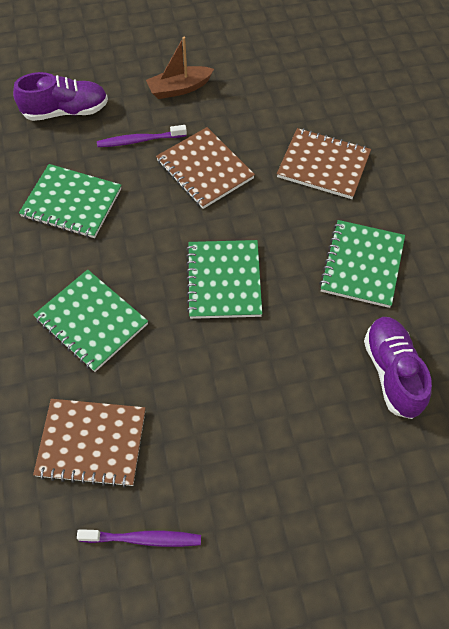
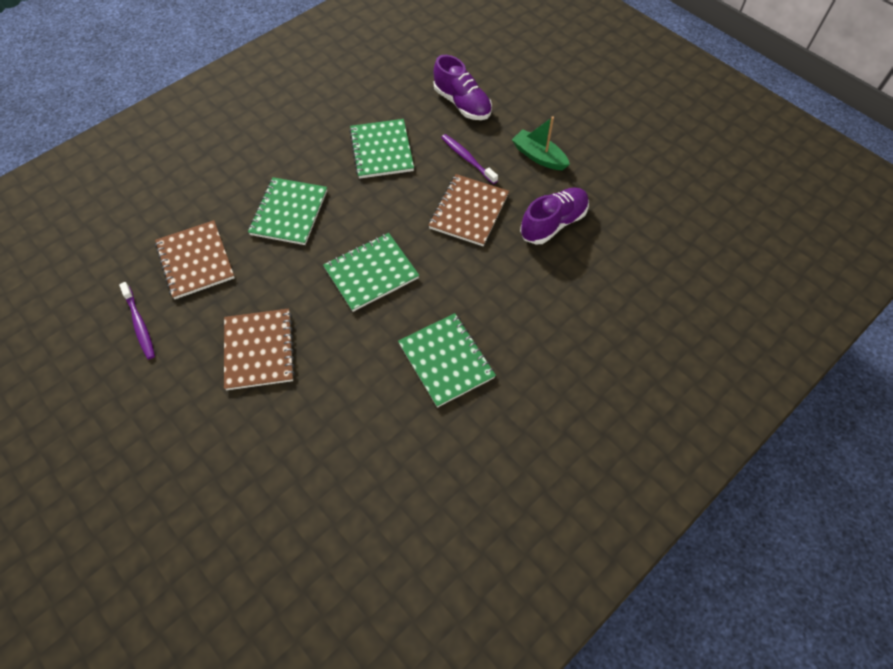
camera: 60 degrees right, 0 degrees up
brown boat [146,37,214,99] -> green boat [512,116,570,170]
brown notebook [277,128,371,199] -> brown notebook moved to [224,308,295,390]
green notebook [319,220,405,308] -> green notebook turned 75 degrees clockwise [398,313,496,408]
purple shoe [364,317,432,419] -> purple shoe moved to [520,187,589,244]

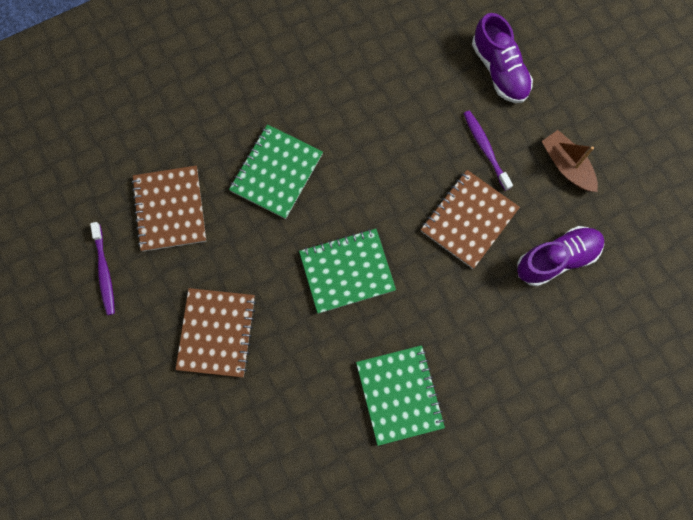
camera: 15 degrees right, 15 degrees up
green notebook [349,119,414,179] -> none
green boat [512,116,570,170] -> brown boat [542,130,598,192]

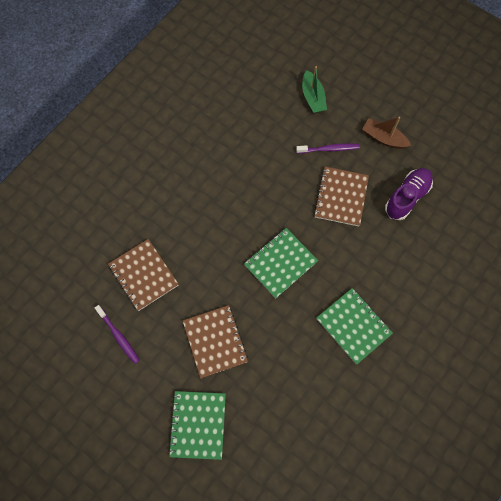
camera: 25 degrees left, 5 degrees down
green notebook [229,124,323,219] -> green notebook moved to [168,391,226,460]
purple toothbrush [463,110,513,191] -> purple toothbrush turned 135 degrees clockwise [296,143,359,153]
purple shoe [472,13,533,103] -> green boat [302,66,327,113]

